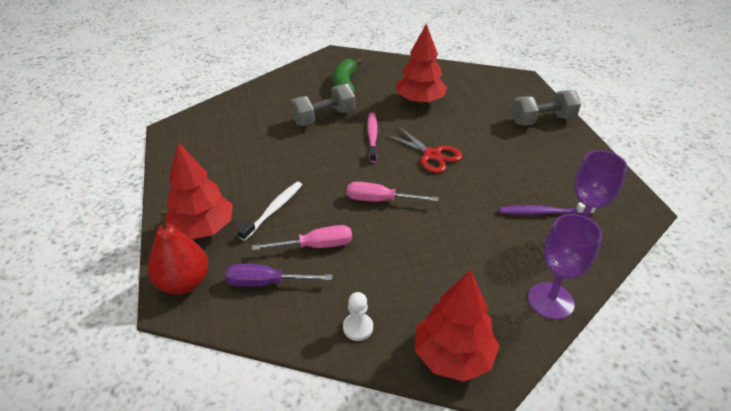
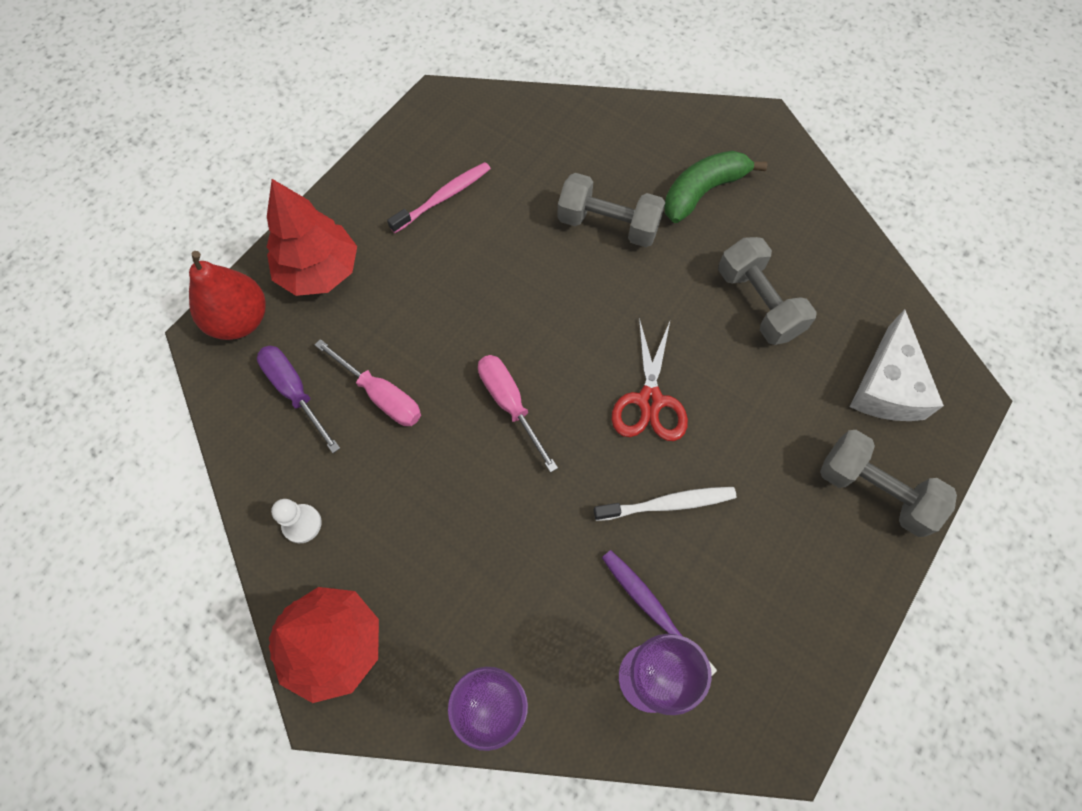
camera: 50 degrees right, 25 degrees up
white toothbrush [238,182,302,241] -> white toothbrush moved to [594,487,737,521]
pink toothbrush [367,113,378,163] -> pink toothbrush moved to [387,162,491,233]
red tree [396,24,447,104] -> grey dumbbell [718,237,817,345]
none -> white cheese [850,309,944,421]

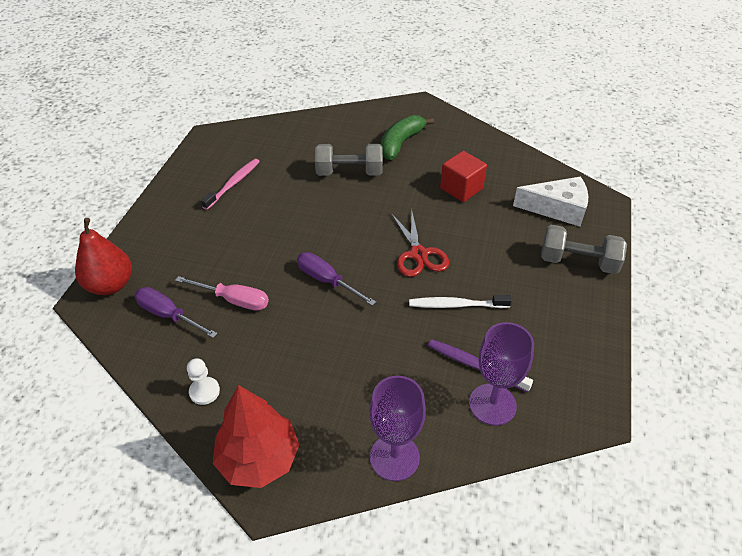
camera: 20 degrees left, 20 degrees down
red tree [267,179,357,296] -> none
pink screwdriver [478,355,558,473] -> purple screwdriver [297,252,376,306]
white toothbrush [594,487,737,521] -> white toothbrush turned 150 degrees counterclockwise [409,295,512,308]
grey dumbbell [718,237,817,345] -> red cube [440,151,487,202]
white cheese [850,309,944,421] -> white cheese turned 75 degrees counterclockwise [513,177,588,227]

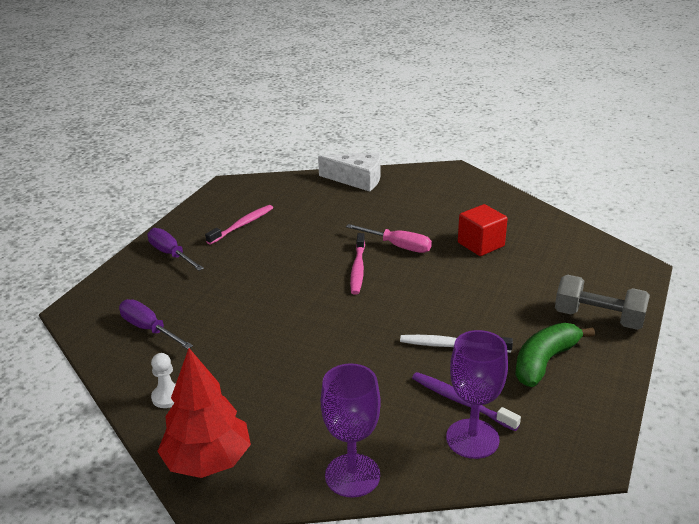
camera: 10 degrees right, 15 degrees down
red pear [75,218,132,295] -> none
pink screwdriver [175,276,269,311] -> pink screwdriver moved to [346,224,432,253]
purple screwdriver [297,252,376,306] -> purple screwdriver moved to [148,228,204,271]
grey dumbbell [315,144,383,176] -> none
green banana [381,115,434,160] -> green banana moved to [515,323,595,387]
red scissors [391,209,449,277] -> none
white cheese [513,177,588,227] -> white cheese moved to [318,152,380,192]
none -> pink toothbrush [350,233,365,295]

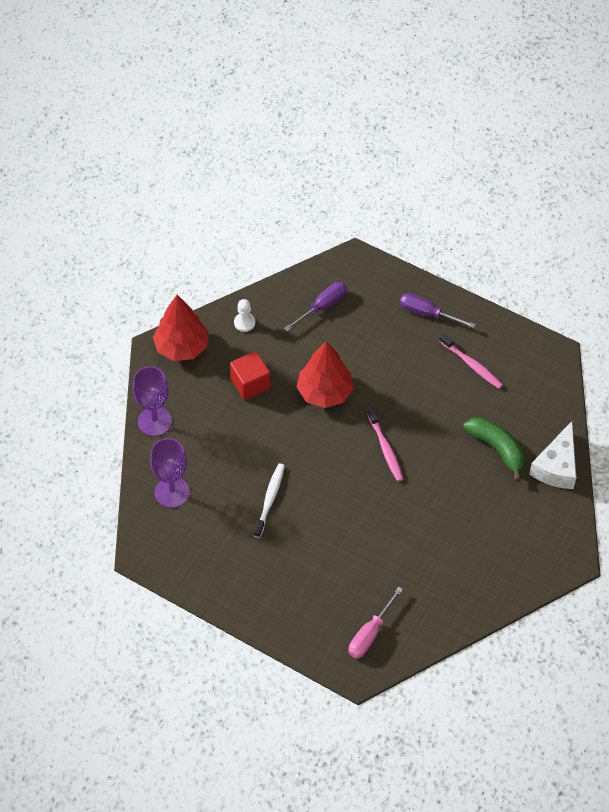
camera: 95 degrees right, 25 degrees up
purple screwdriver [148,228,204,271] -> purple screwdriver turned 120 degrees counterclockwise [400,293,476,328]
pink screwdriver [346,224,432,253] -> pink screwdriver moved to [349,586,403,658]
pink toothbrush [350,233,365,295] -> pink toothbrush turned 120 degrees counterclockwise [367,408,403,482]
purple toothbrush [412,372,521,431] -> none
red cube [458,204,508,256] -> red cube moved to [230,351,271,400]
green banana [515,323,595,387] -> green banana moved to [463,417,525,481]
grey dumbbell [555,275,650,330] -> none
none -> red tree [296,341,354,408]

